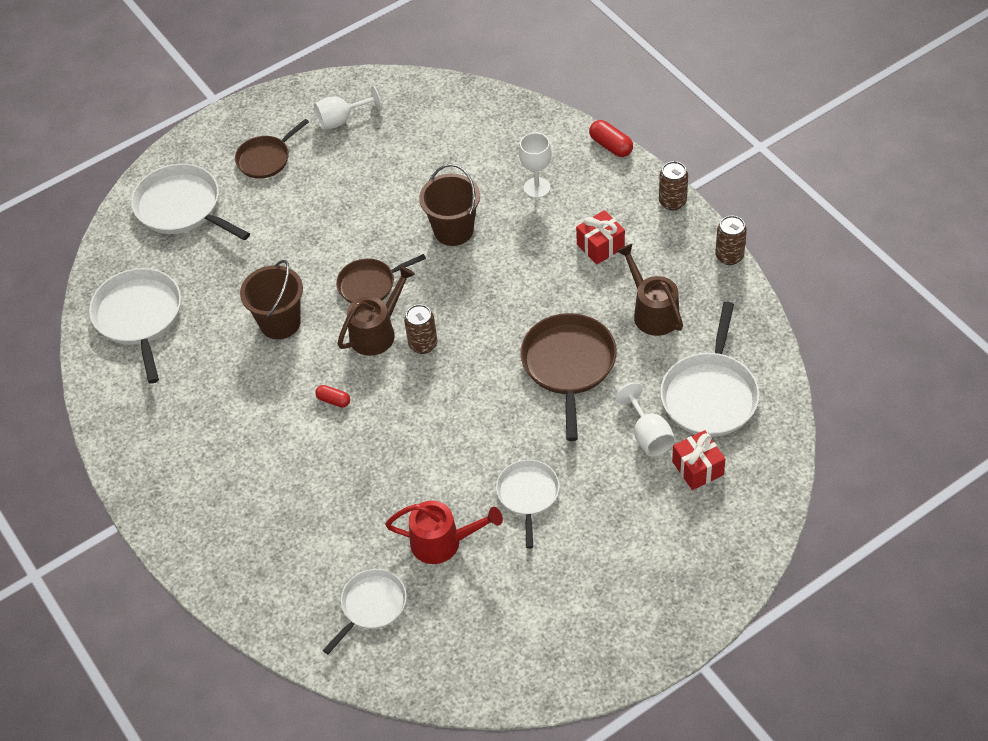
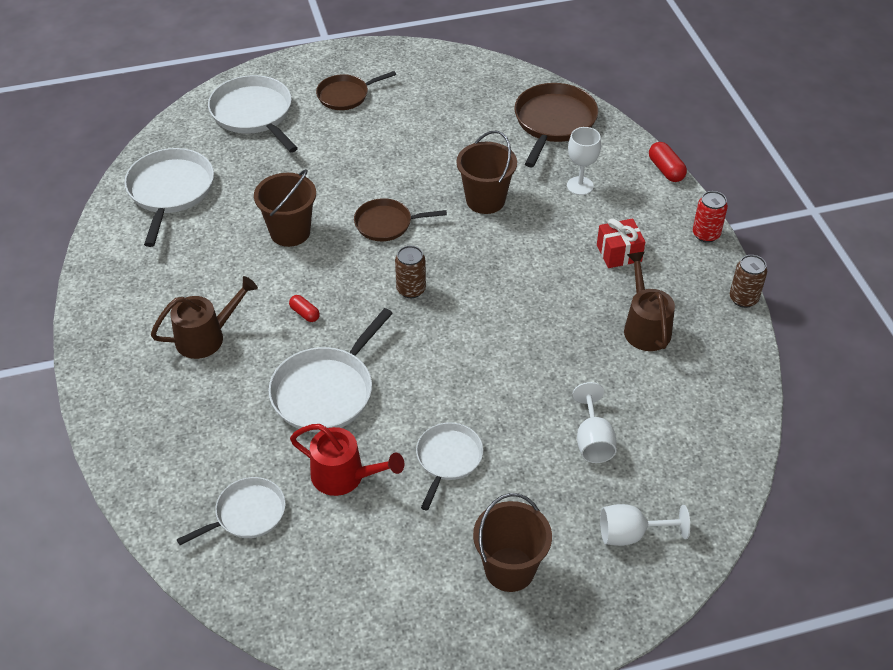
camera: 15 degrees right, 5 degrees down
white goblet [314,86,382,130] -> white goblet moved to [600,504,690,546]
brown watering can [337,266,415,356] -> brown watering can moved to [151,276,258,359]
brown pan [520,313,617,441] -> brown pan moved to [514,83,598,167]
brown can [659,161,688,210] -> red can [693,191,728,243]
white pan [660,302,759,437] -> white pan moved to [269,308,393,432]
red gift [672,430,725,490] -> none
none -> brown bucket [473,493,552,592]

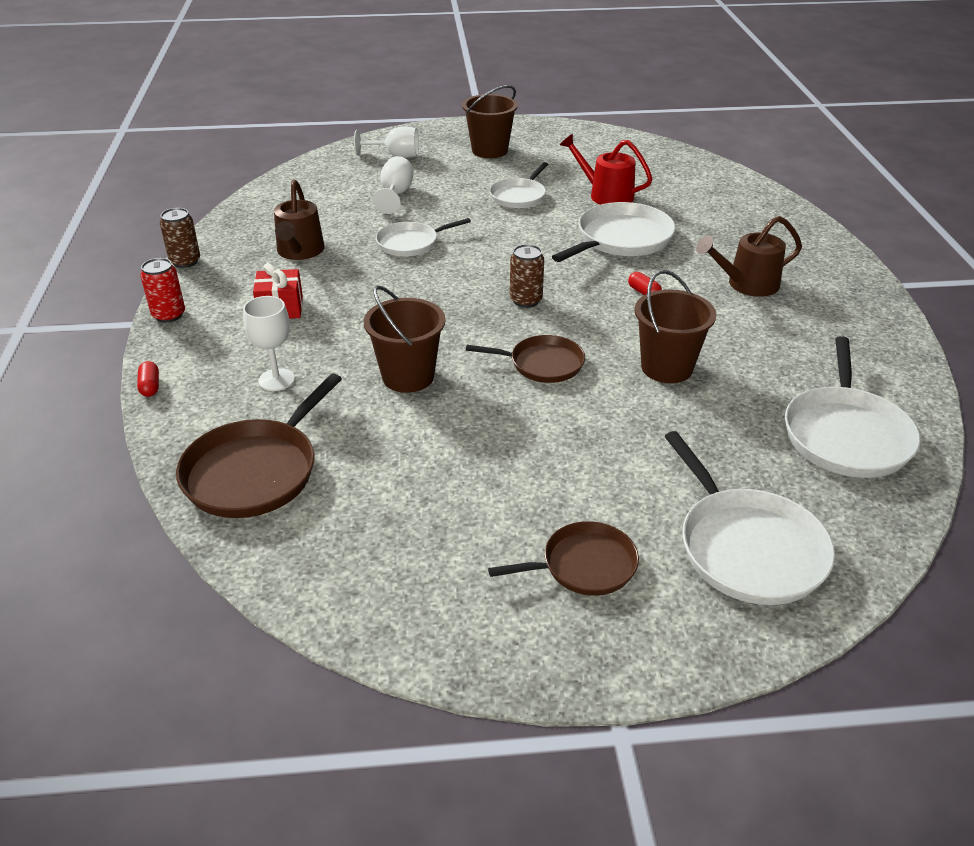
camera: 170 degrees left, 10 degrees down
white pan [177,477,286,545] -> white pan moved to [376,218,471,256]
red capsule [649,142,687,182] -> red capsule [137,361,159,397], size x0.65

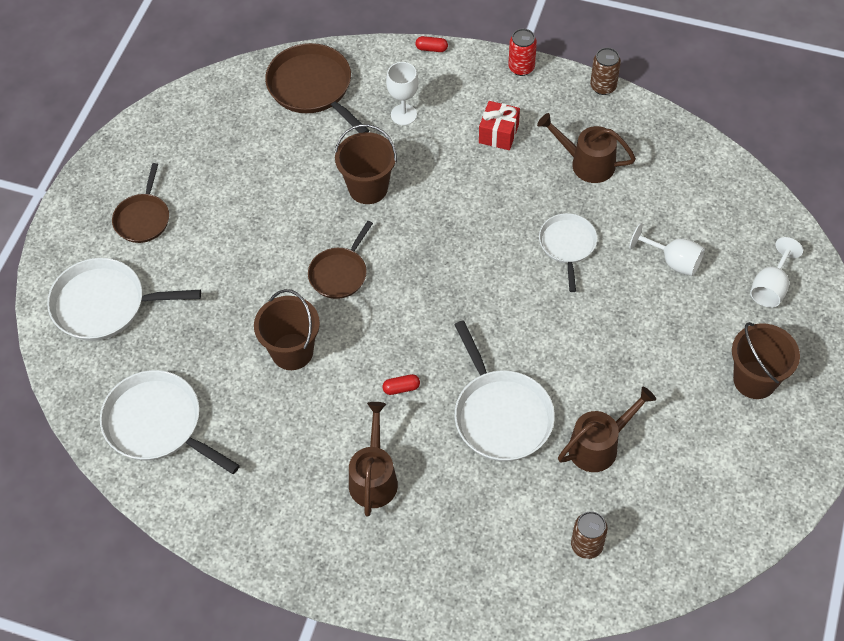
camera: 115 degrees right, 20 degrees up
white pan [489,162,548,208] -> none
brown can [510,244,544,308] -> brown can moved to [571,511,608,559]
red watering can [560,134,652,205] -> brown watering can [558,387,656,472]

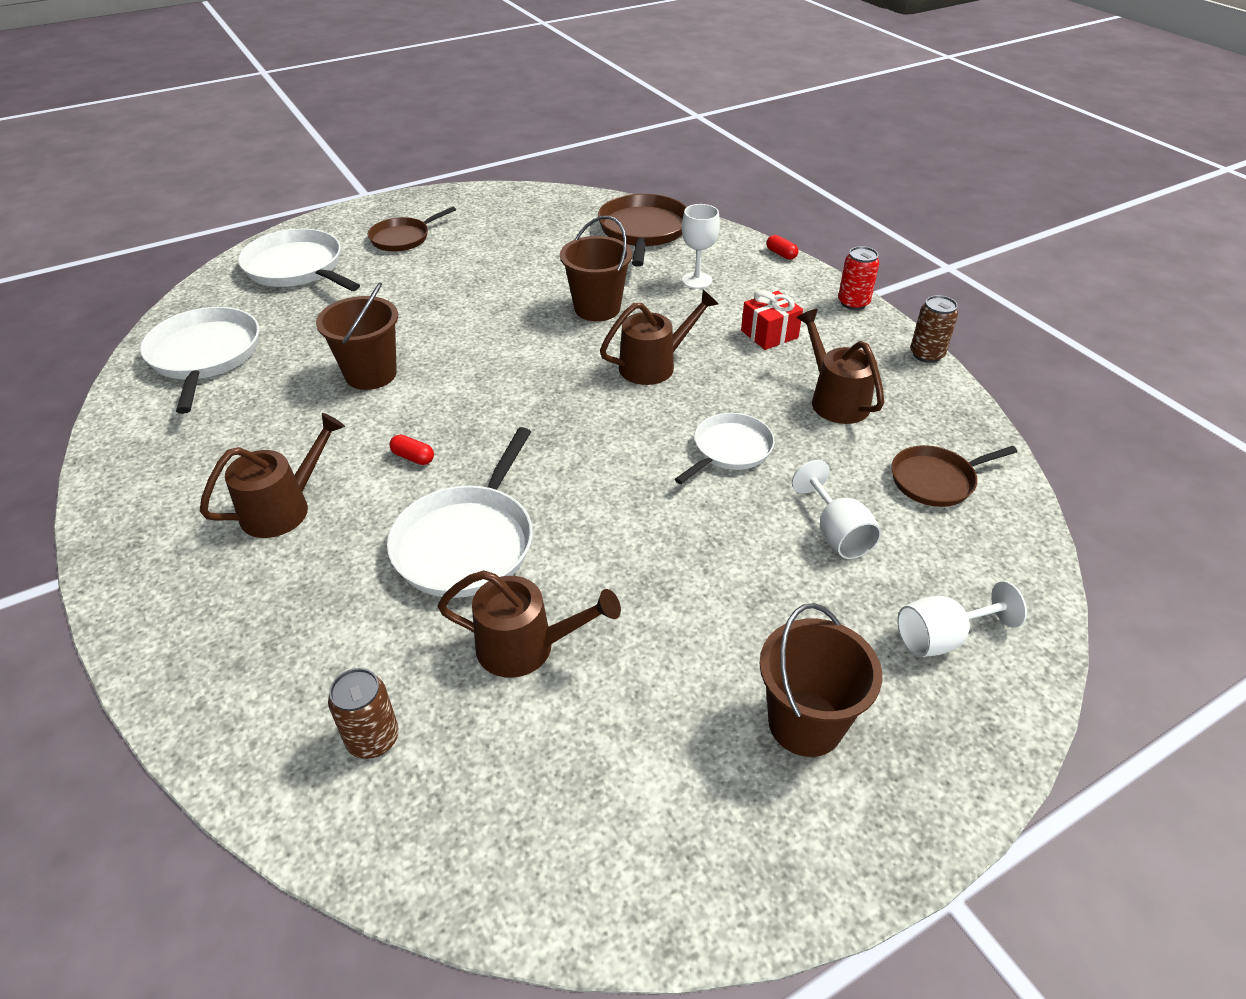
camera: 40 degrees right, 15 degrees down
brown pan [308,221,373,299] -> brown pan moved to [891,445,1017,507]
none -> brown watering can [600,290,718,385]

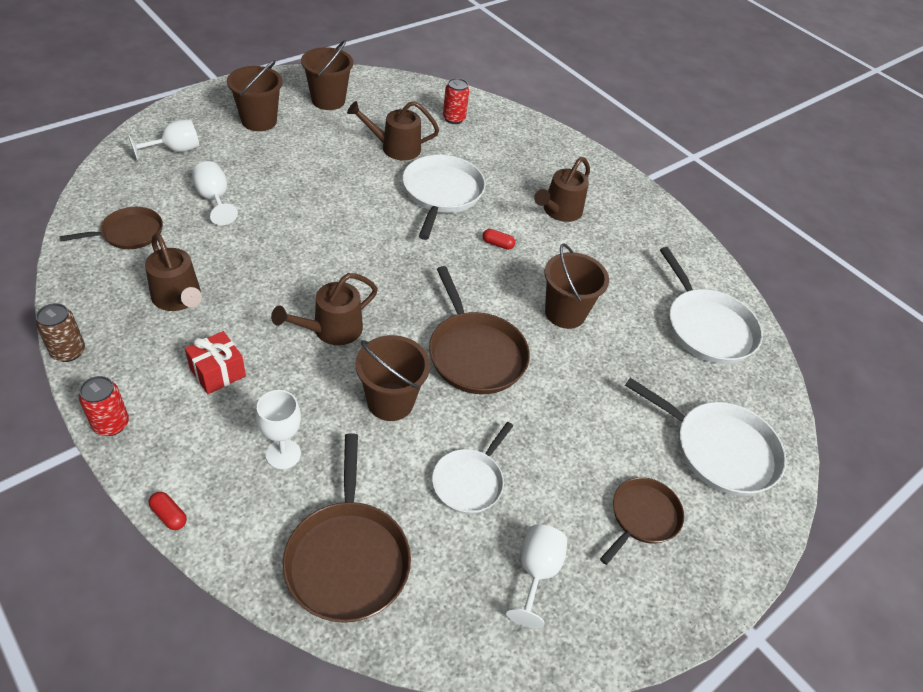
camera: 165 degrees right, 5 degrees up
brown can [328,668,399,759] -> red can [443,78,469,124]
white pan [675,413,775,484] -> white pan moved to [432,422,513,514]
none -> brown bucket [301,40,353,110]
none -> brown pan [429,266,530,394]
none -> white goblet [506,524,567,628]

